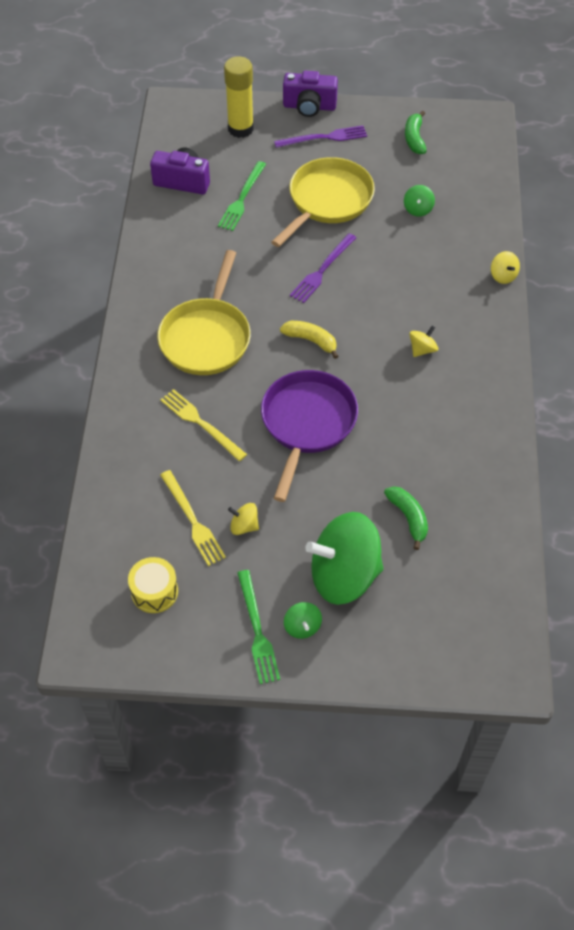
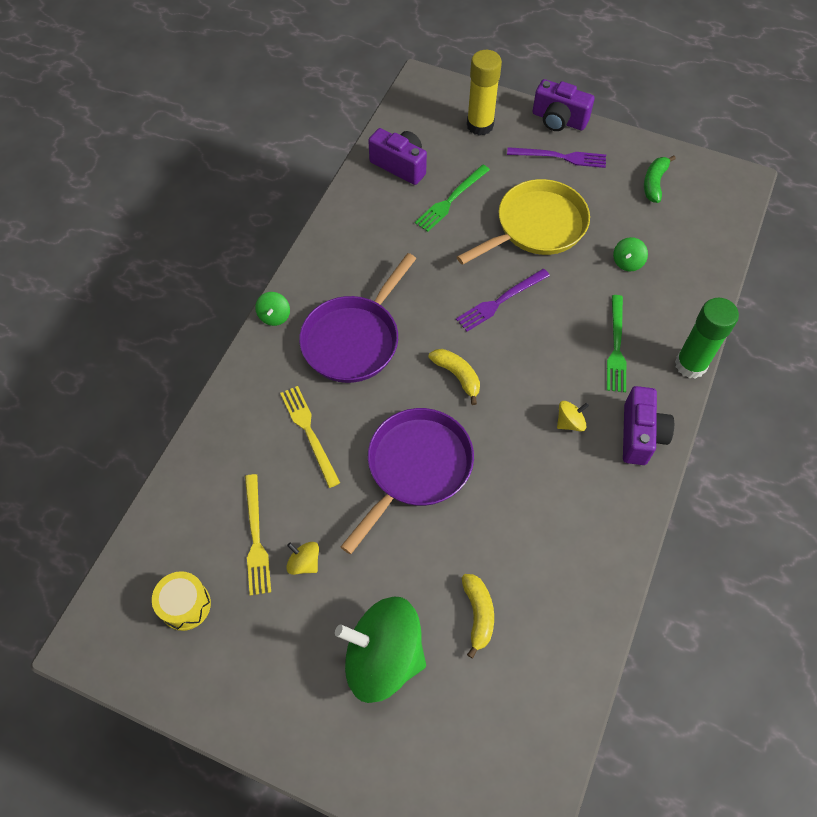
camera: 20 degrees right, 5 degrees up
yellow pan [157,250,251,375] -> purple pan [299,253,416,383]
green fork [237,570,280,684] -> green fork moved to [607,295,626,392]
green spinning top [284,602,322,639] -> green spinning top moved to [255,292,290,326]
green banana [384,486,428,550] -> yellow banana [462,574,494,658]
yellow spinning top [491,251,520,284] -> green glue stick [675,298,739,379]
none -> purple camera [623,386,674,465]

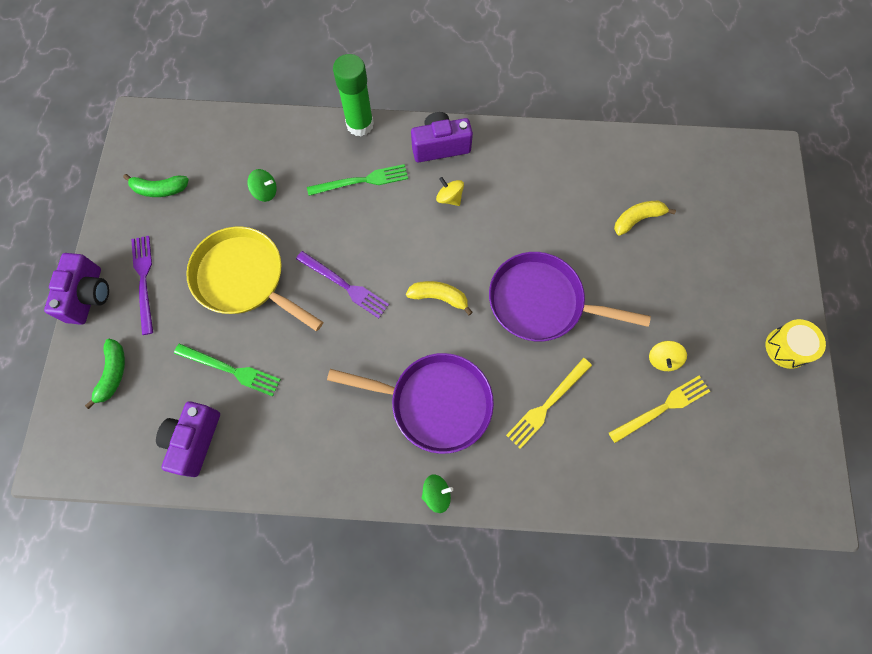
camera: 110 degrees left, 10 degrees up
yellow drum [152,571,211,631] -> yellow drum moved to [766,319,826,369]
green spinning top [335,597,426,703] -> none
yellow banana [428,349,480,405] -> yellow banana turned 75 degrees clockwise [406,281,473,315]
yellow glue stick [467,50,502,136] -> green banana [85,339,125,409]

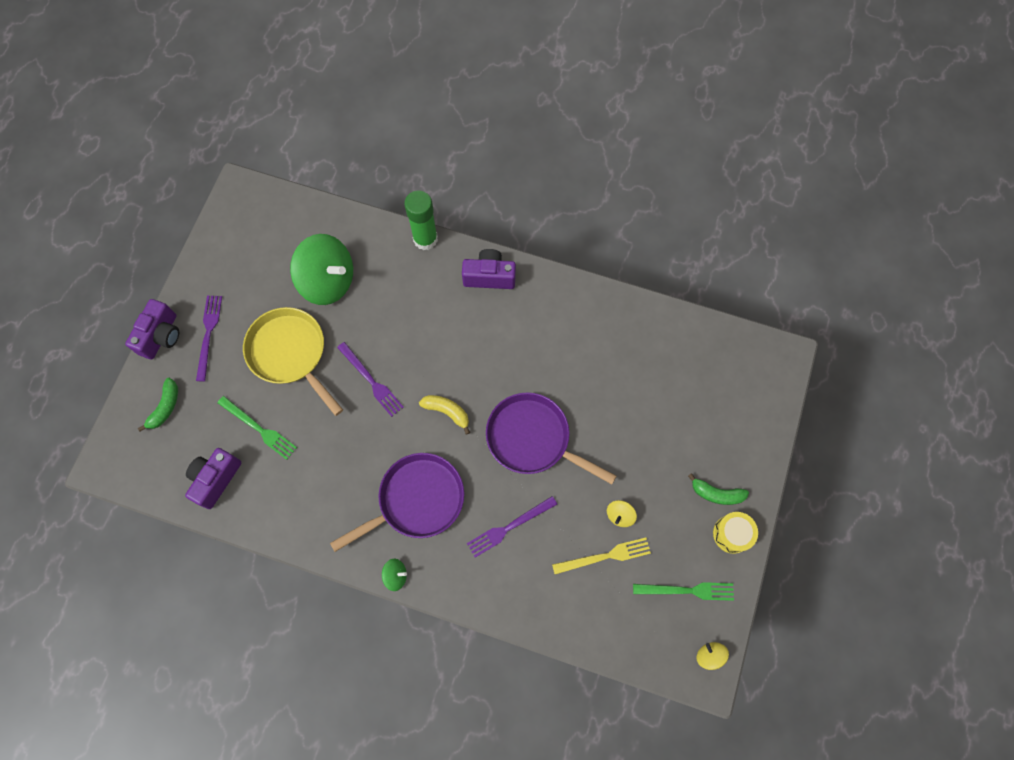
camera: 15 degrees right, 0 degrees up
green banana [123,174,189,197] -> green banana moved to [688,473,749,505]
green spinning top [247,169,277,202] -> green spinning top [290,234,353,305], size x2.44
green fork [307,164,408,196] -> green fork moved to [633,582,734,601]
purple pan [327,353,494,454] -> purple pan turned 60 degrees counterclockwise [330,453,464,552]
yellow spinning top [436,177,464,206] -> yellow spinning top moved to [696,642,729,670]
yellow fork [506,358,592,449] -> purple fork [467,496,557,558]
yellow banana [614,201,676,236] -> none

